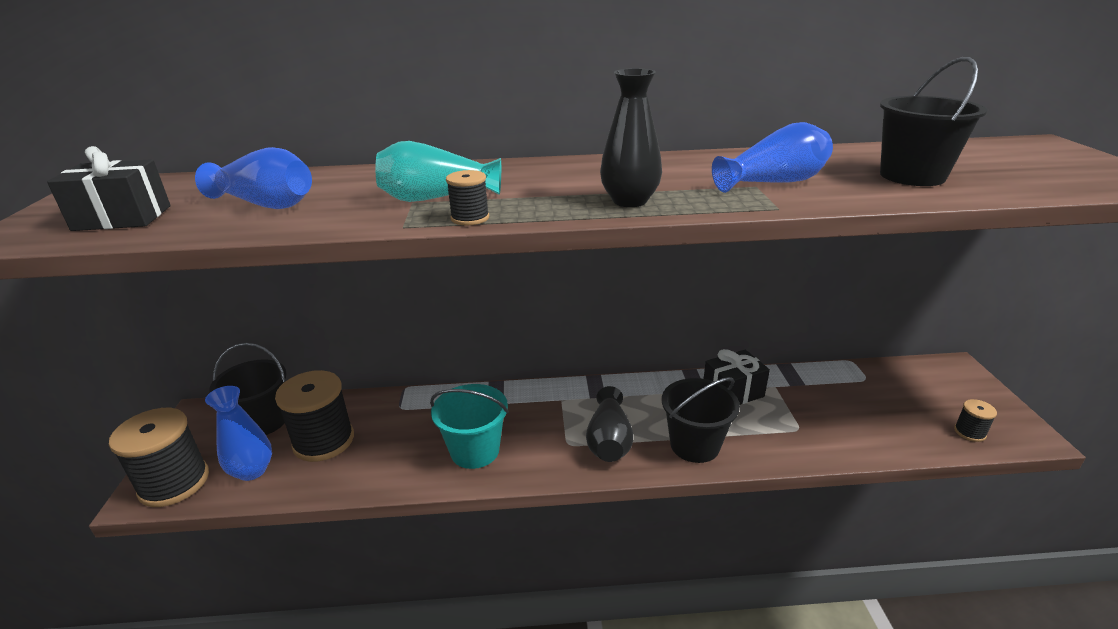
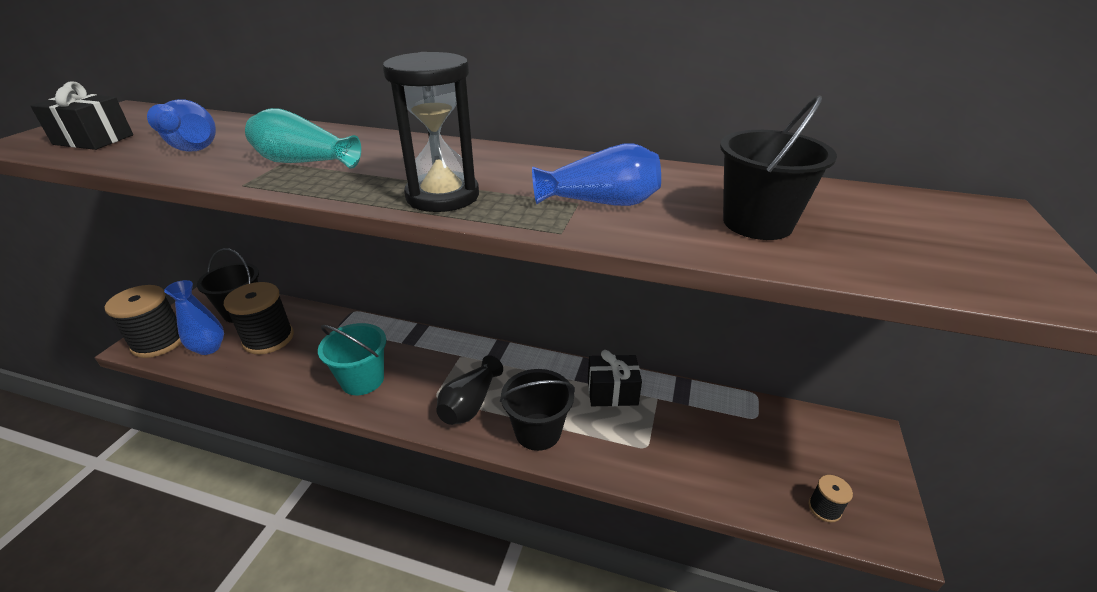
camera: 20 degrees right, 5 degrees up
black spool [446,170,489,225] -> none
black vase [600,68,662,207] -> black hourglass [382,52,479,212]

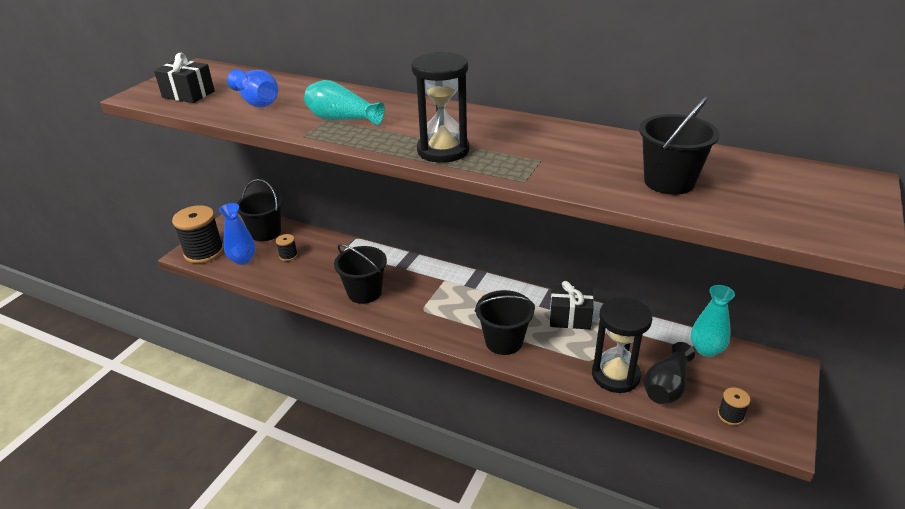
camera: 10 degrees right, 0 degrees up
black spool [224,282,294,354] -> black spool [276,234,298,261], size x0.46
turquoise bucket [318,323,387,395] -> black bucket [334,244,387,304]
black vase [436,355,503,425] -> black vase moved to [644,342,695,404]
blue vase [532,143,661,206] -> none
none -> black hourglass [592,297,652,393]
none -> turquoise vase [691,285,735,357]

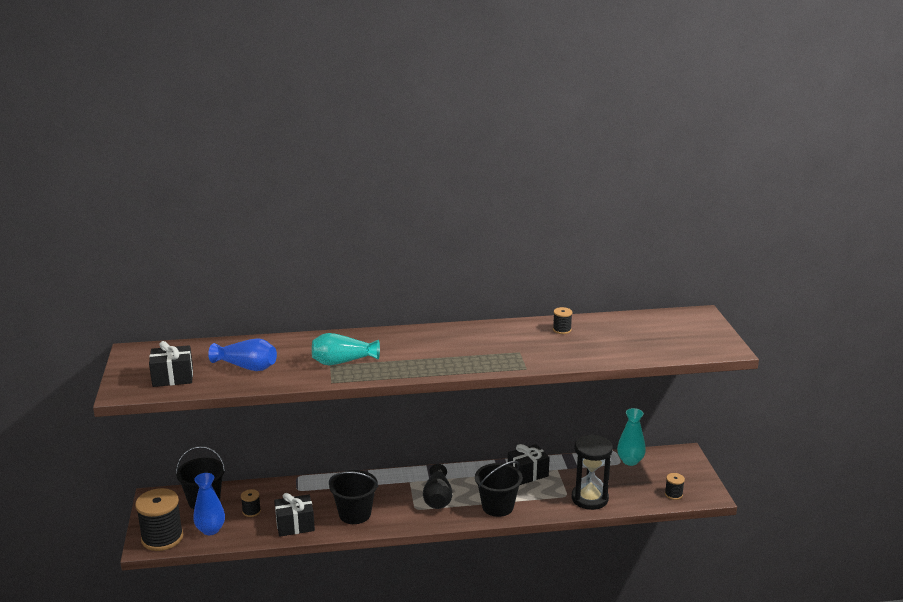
camera: 35 degrees left, 10 degrees down
black hourglass [411,52,469,163] -> none
black bucket [639,97,719,195] -> none
black vase [644,342,695,404] -> black vase moved to [423,464,453,509]
none -> black gift [274,493,315,537]
none -> black spool [553,307,572,334]

